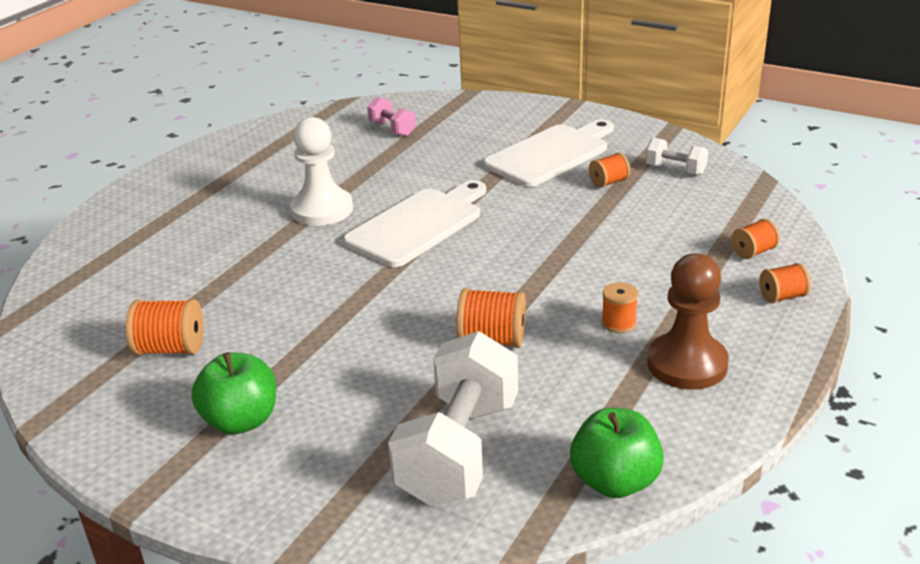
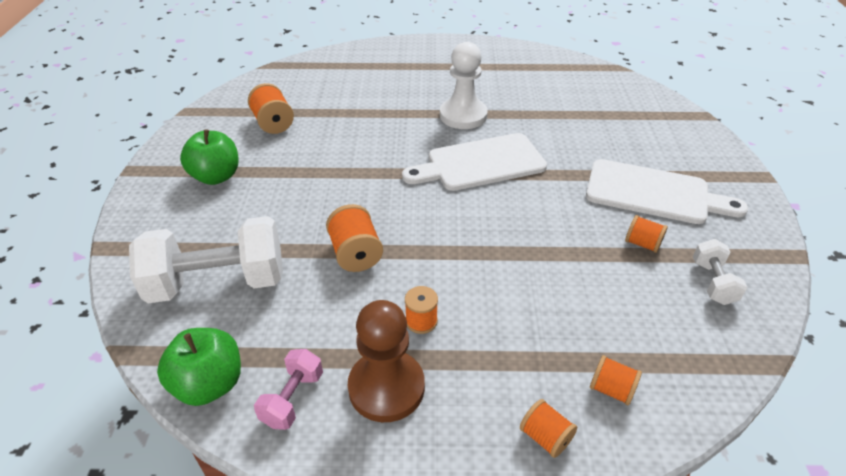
camera: 60 degrees right, 10 degrees up
white cutting board [343,180,486,267] -> white cutting board turned 150 degrees clockwise [402,133,547,191]
pink dumbbell [367,97,416,137] -> pink dumbbell moved to [254,349,323,430]

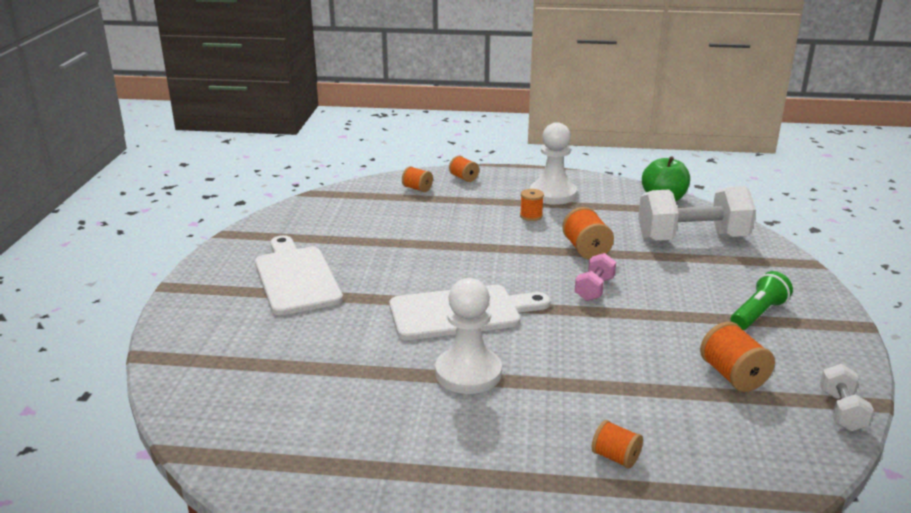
camera: 175 degrees left, 15 degrees down
green apple [180,129,239,185] -> green flashlight [730,271,793,330]
pink dumbbell [254,349,323,430] -> pink dumbbell moved to [575,253,616,301]
brown pawn [347,300,425,422] -> white pawn [530,122,577,205]
white cutting board [586,159,748,224] -> white cutting board turned 45 degrees clockwise [255,235,343,315]
orange spool [625,215,668,253] -> orange spool moved to [592,420,643,469]
white dumbbell [693,239,748,305] -> white dumbbell moved to [820,364,874,431]

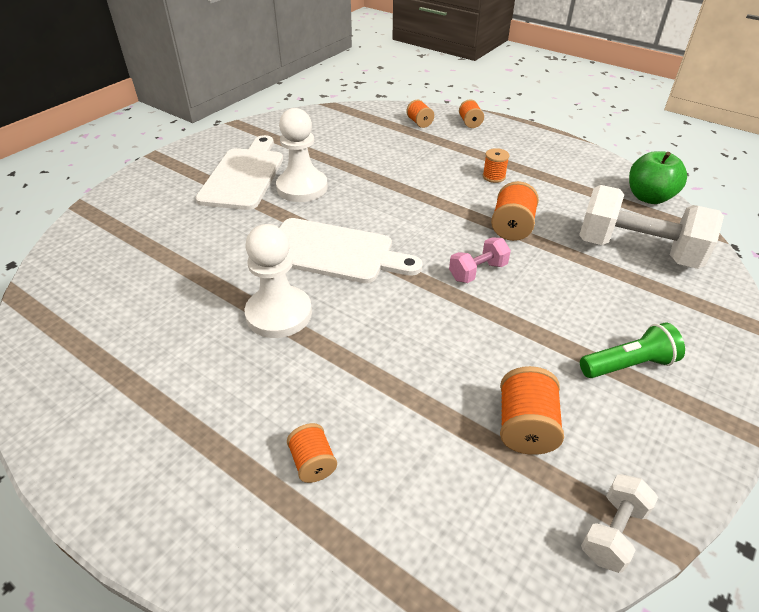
camera: 30 degrees right, 15 degrees up
white pawn [530,122,577,205] -> white pawn moved to [276,108,328,202]

